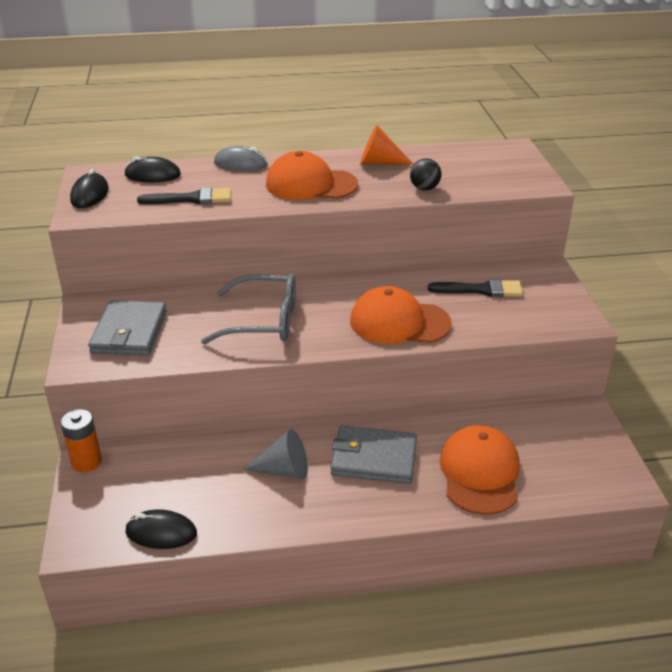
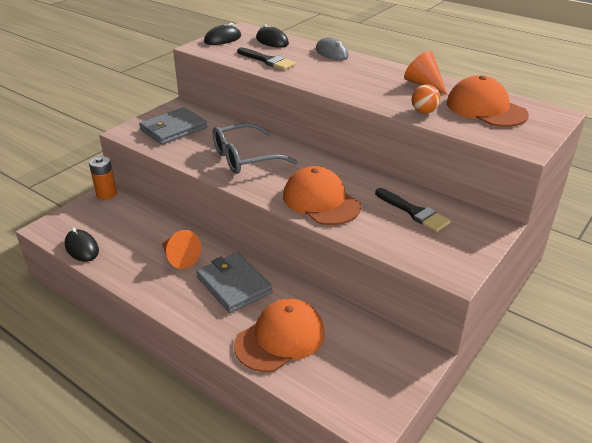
camera: 45 degrees right, 0 degrees up
grey glasses [201,274,296,344] -> grey glasses turned 105 degrees clockwise [213,123,298,174]
grey cone [242,429,308,479] -> orange cone [162,230,201,269]
orange cap [266,151,358,200] -> orange cap moved to [447,76,529,127]
black ball [410,158,442,190] -> orange ball [412,84,441,114]

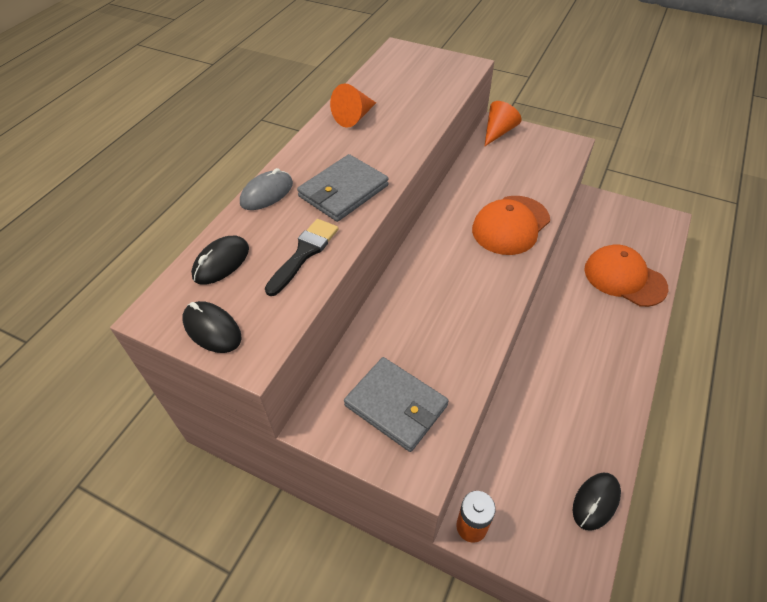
camera: 100 degrees left, 15 degrees up
orange cone [162,230,201,269] -> orange cone moved to [484,101,521,147]
grey wallet [196,253,273,313] -> grey wallet moved to [297,154,389,222]
grey glasses [213,123,298,174] -> none
black brush [375,188,451,232] -> none
orange ball [412,84,441,114] -> none
orange cap [447,76,529,127] -> none

